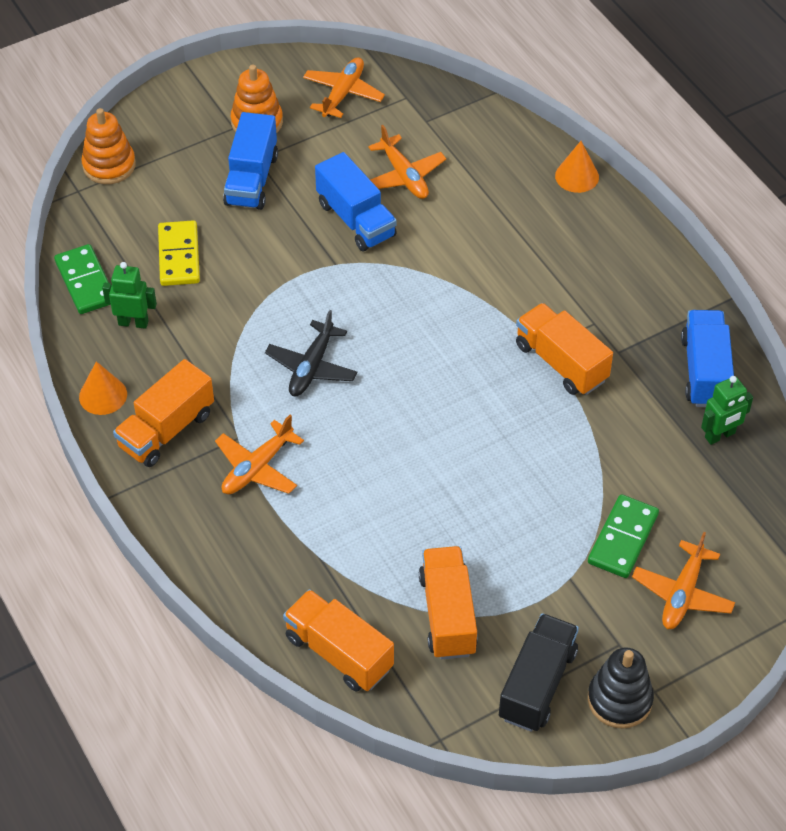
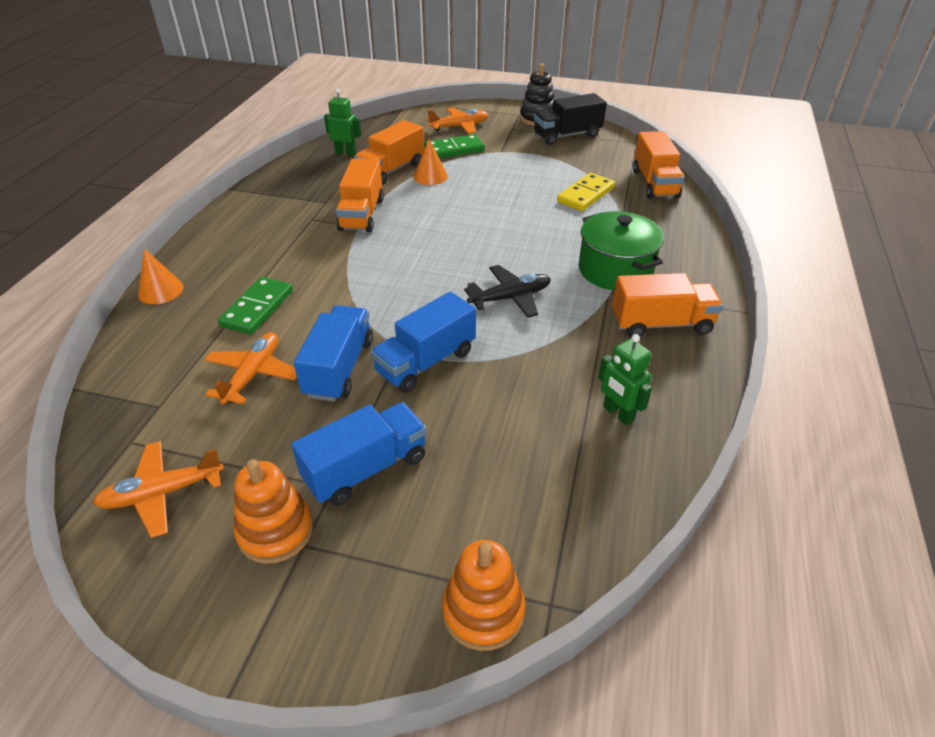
camera: 135 degrees left, 10 degrees down
green domino [54,244,111,314] -> green domino moved to [218,277,293,335]
orange cone [79,361,127,415] -> orange cone moved to [413,139,448,185]
yellow domino [158,220,200,286] -> yellow domino moved to [557,173,615,211]
orange plane [215,415,304,494] -> green pot [579,211,664,290]
orange truck [419,546,478,659] -> orange truck moved to [354,120,424,185]
blue truck [681,310,734,407] -> blue truck moved to [371,292,476,393]

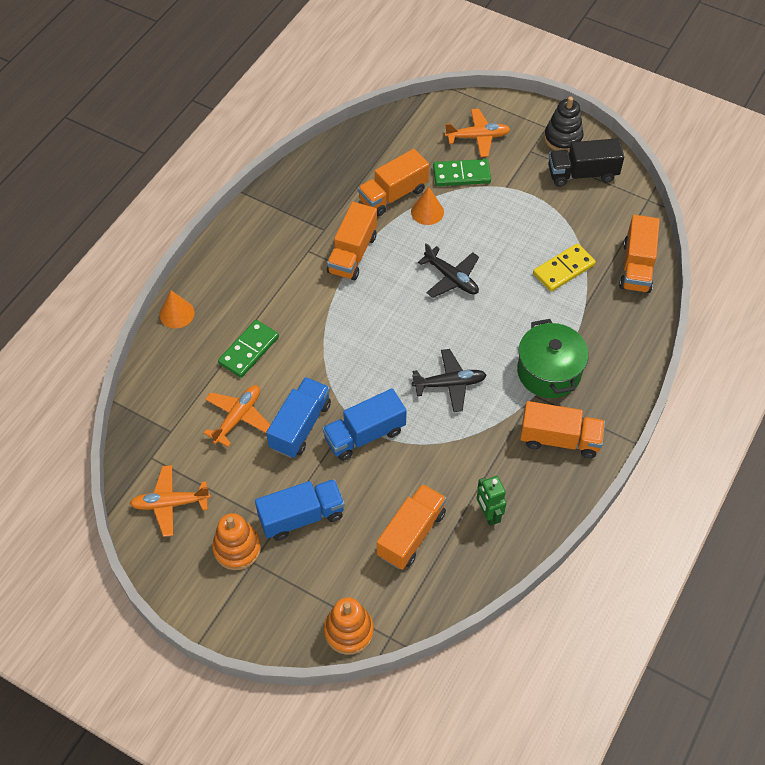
camera: 15 degrees right, 15 degrees up
green robot [324,89,362,156] -> none
none -> orange truck [377,484,447,570]
none -> black plane [418,243,479,298]

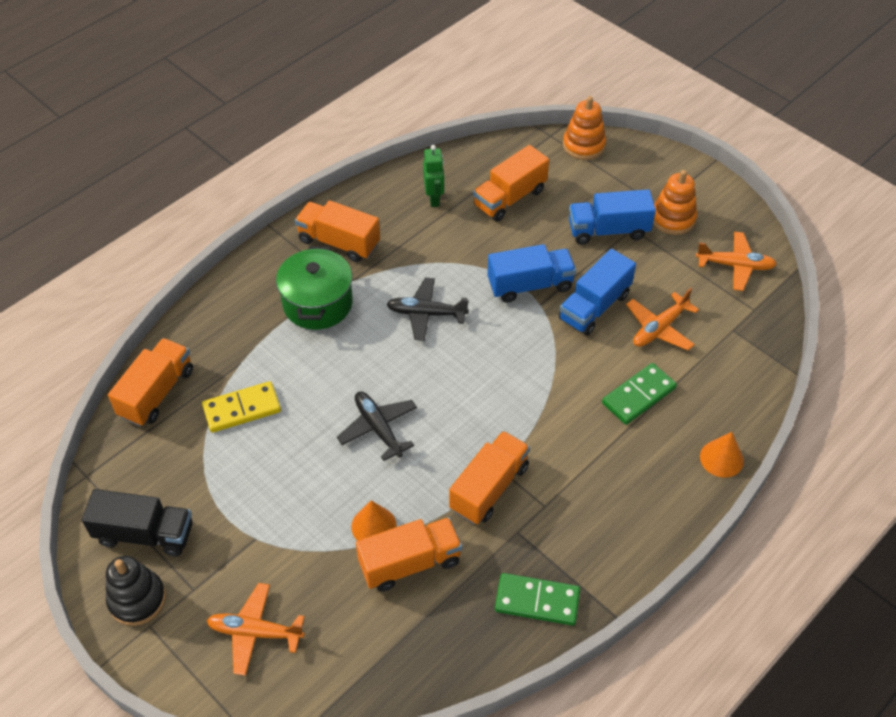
camera: 165 degrees left, 5 degrees down
green domino [433,159,491,186] -> green domino moved to [495,573,580,626]

